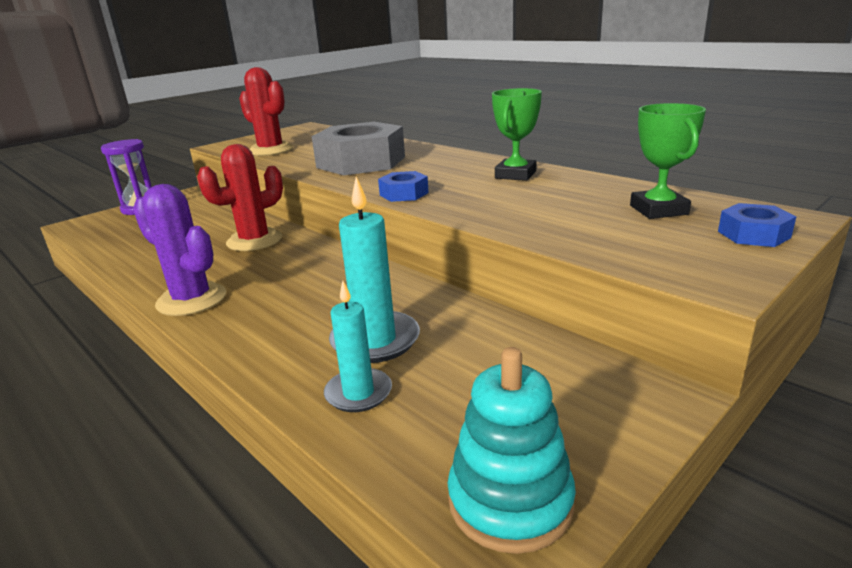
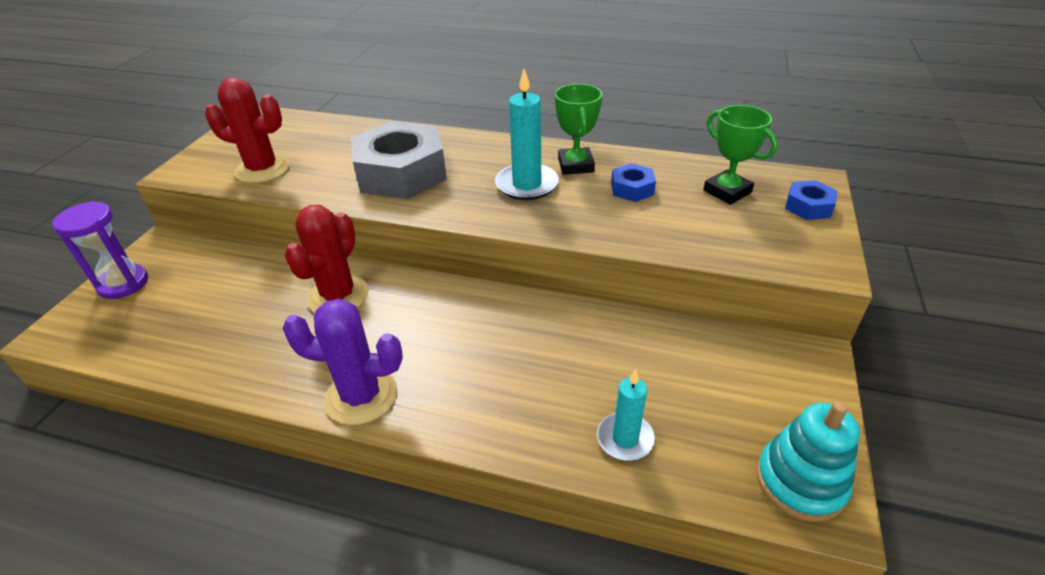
camera: 30 degrees left, 15 degrees up
turquoise candle [329,177,420,363] -> turquoise candle moved to [495,69,559,200]
blue nut [378,171,429,202] -> blue nut moved to [611,163,656,202]

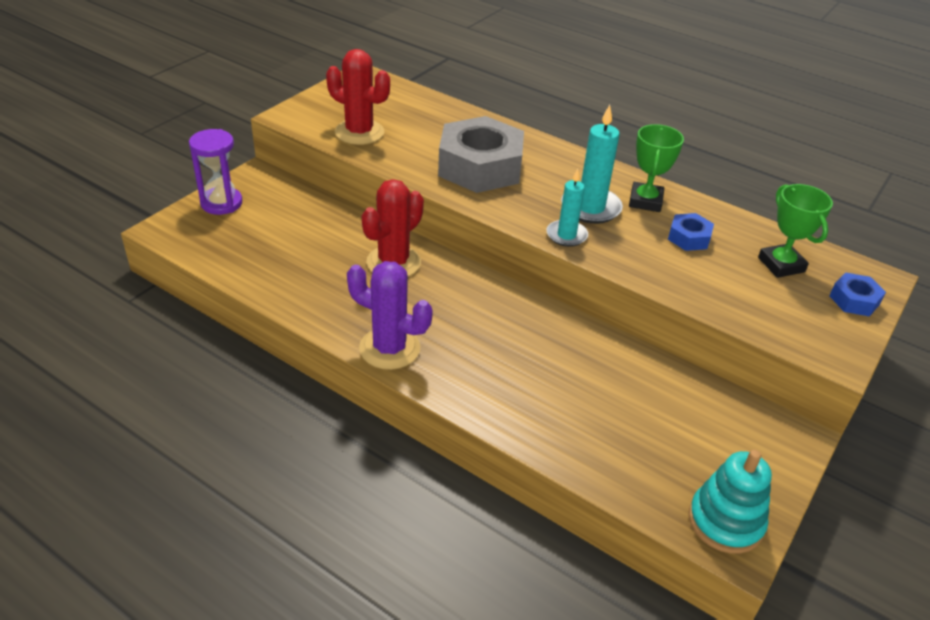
camera: 15 degrees right, 0 degrees up
turquoise candle [597,369,655,461] -> turquoise candle moved to [546,169,588,247]

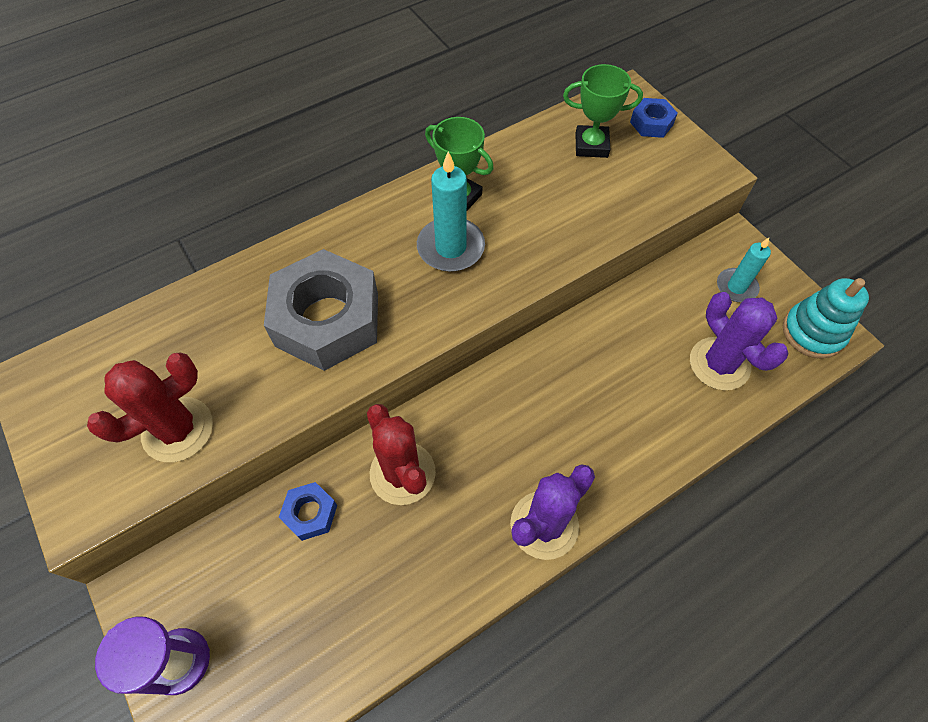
camera: 65 degrees left, 20 degrees up
turquoise candle [546,169,588,247] -> turquoise candle moved to [717,238,771,302]
blue nut [668,213,714,251] -> blue nut moved to [279,482,337,541]
none -> purple cactus [690,292,789,390]

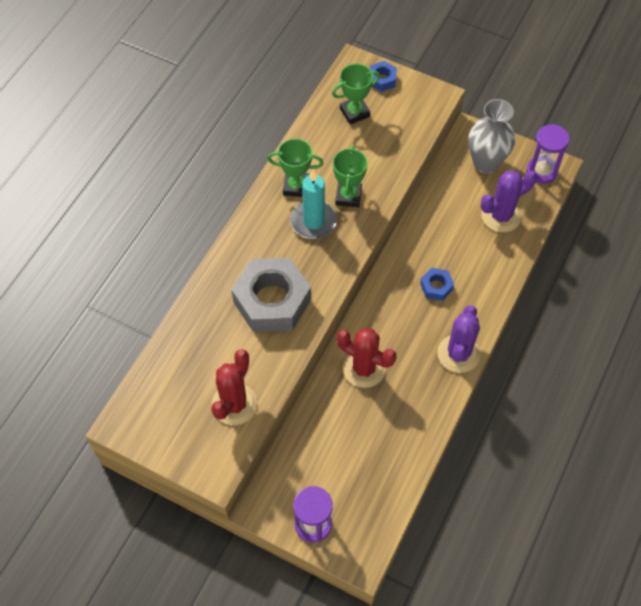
camera: 30 degrees left, 0 degrees up
blue nut [279,482,337,541] -> blue nut moved to [420,268,454,301]
purple cactus [690,292,789,390] -> purple cactus turned 60 degrees counterclockwise [481,170,537,232]
turquoise candle [717,238,771,302] -> grey vase [468,99,515,174]
turquoise stacking toy [783,278,869,359] -> purple hourglass [527,124,570,184]
none -> green trophy [333,146,368,208]

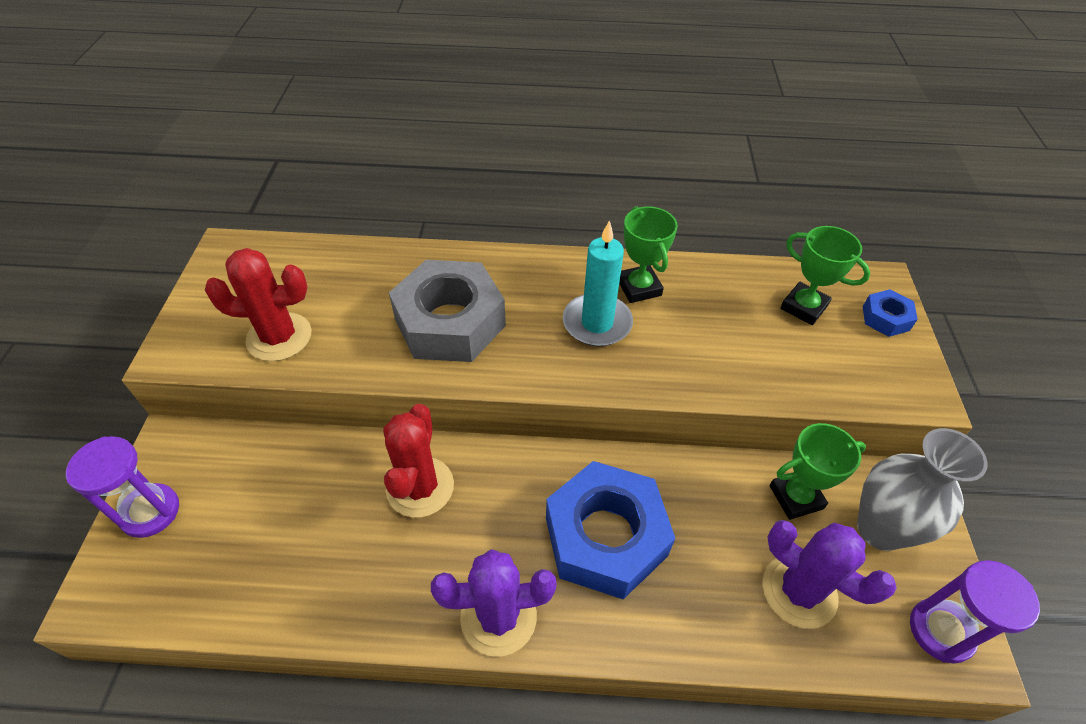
camera: 65 degrees right, 10 degrees down
green trophy [333,146,368,208] -> green trophy moved to [770,423,866,520]
blue nut [420,268,454,301] -> blue nut [546,461,676,599], size x2.22

